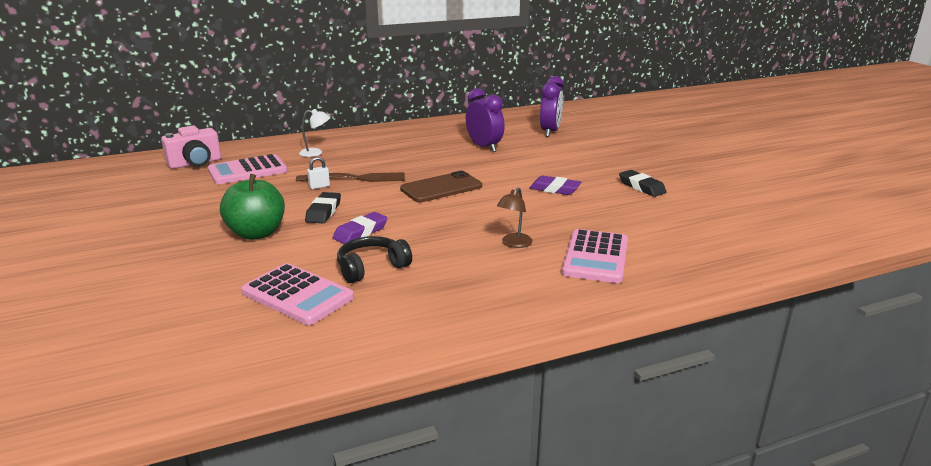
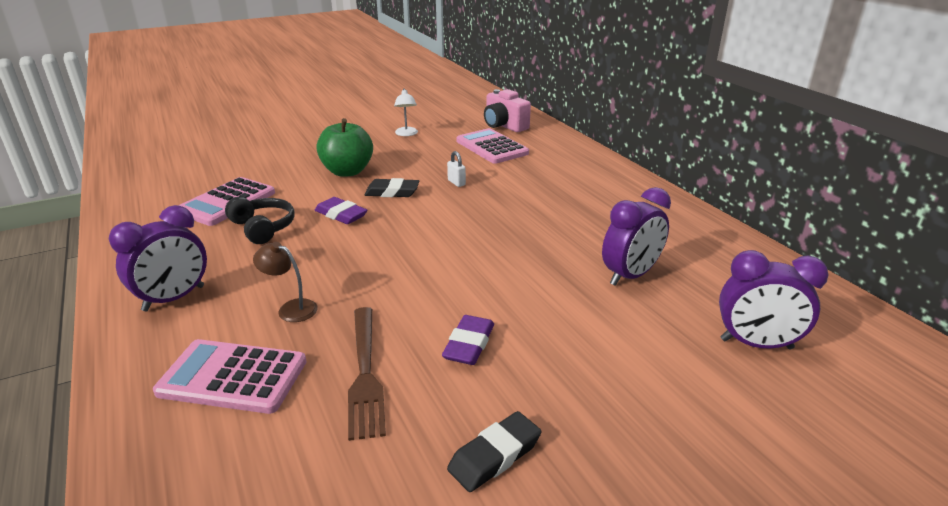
camera: 85 degrees right, 5 degrees up
brown fork [296,172,405,182] -> brown fork moved to [348,307,386,441]
white lamp [299,109,330,157] -> white lamp moved to [394,89,418,136]
brown phone [400,171,482,202] -> none
none -> purple clock [109,205,207,311]

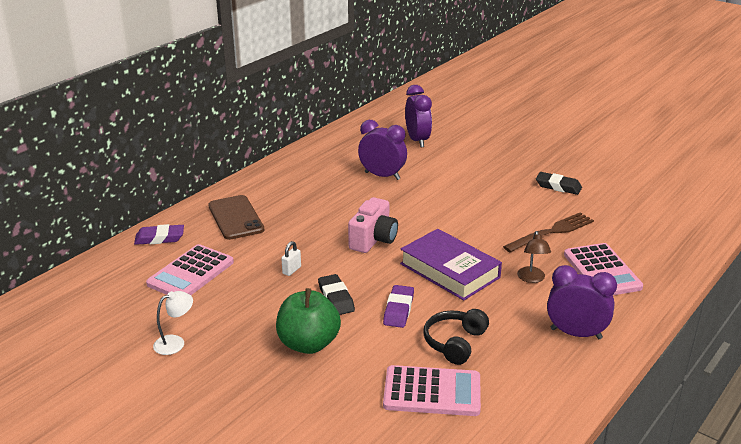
camera: 115 degrees left, 0 degrees up
purple eraser [442,315,494,365] -> purple eraser moved to [134,224,184,245]
pink camera [484,89,531,132] -> pink camera moved to [348,197,398,253]
none -> brown phone [208,195,264,240]
none -> purple book [400,229,502,301]

